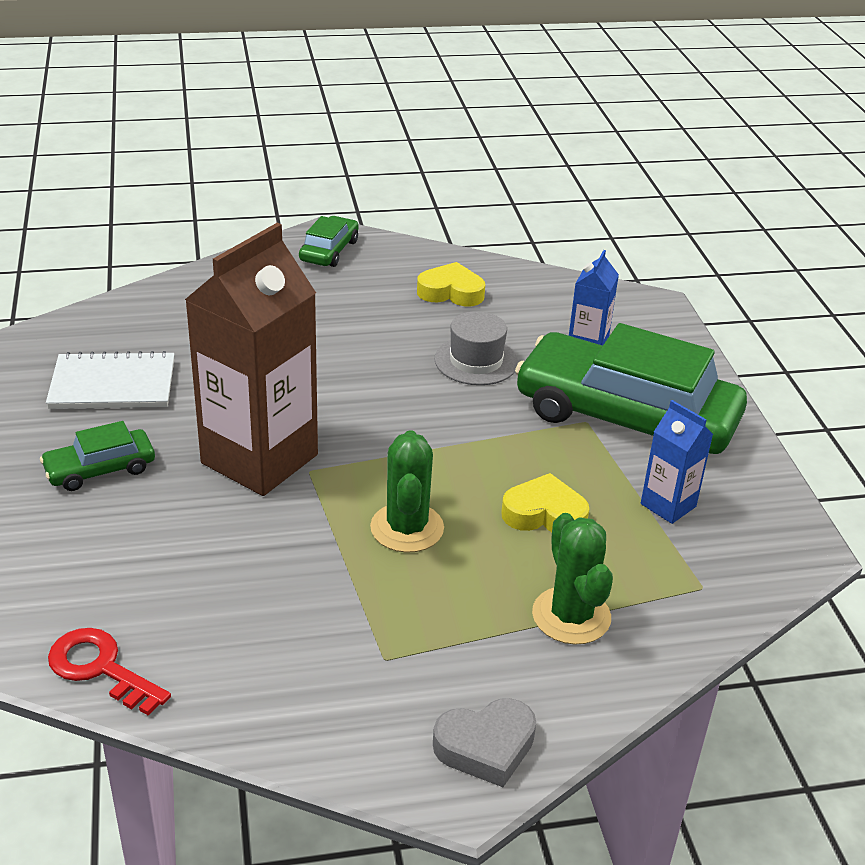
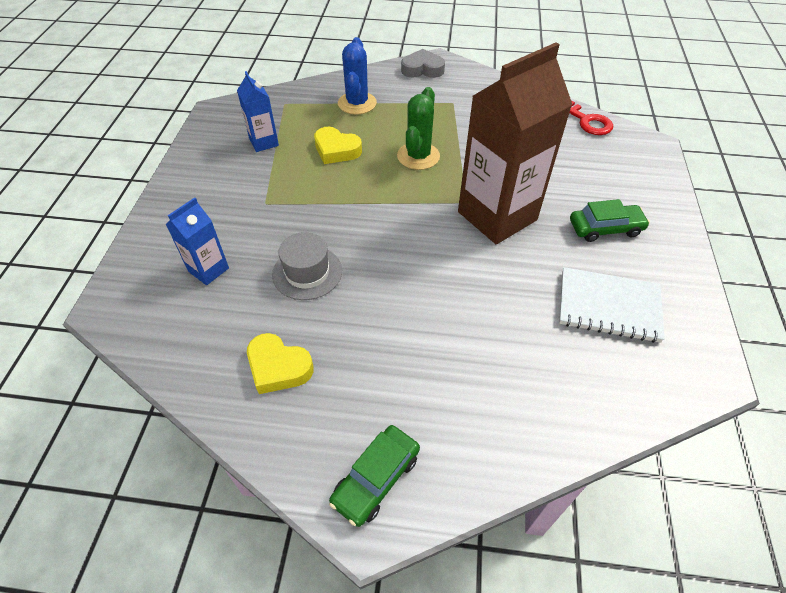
camera: 160 degrees left, 15 degrees up
green car [515,323,747,454] -> none
green cactus [532,513,613,645] -> blue cactus [338,37,377,114]

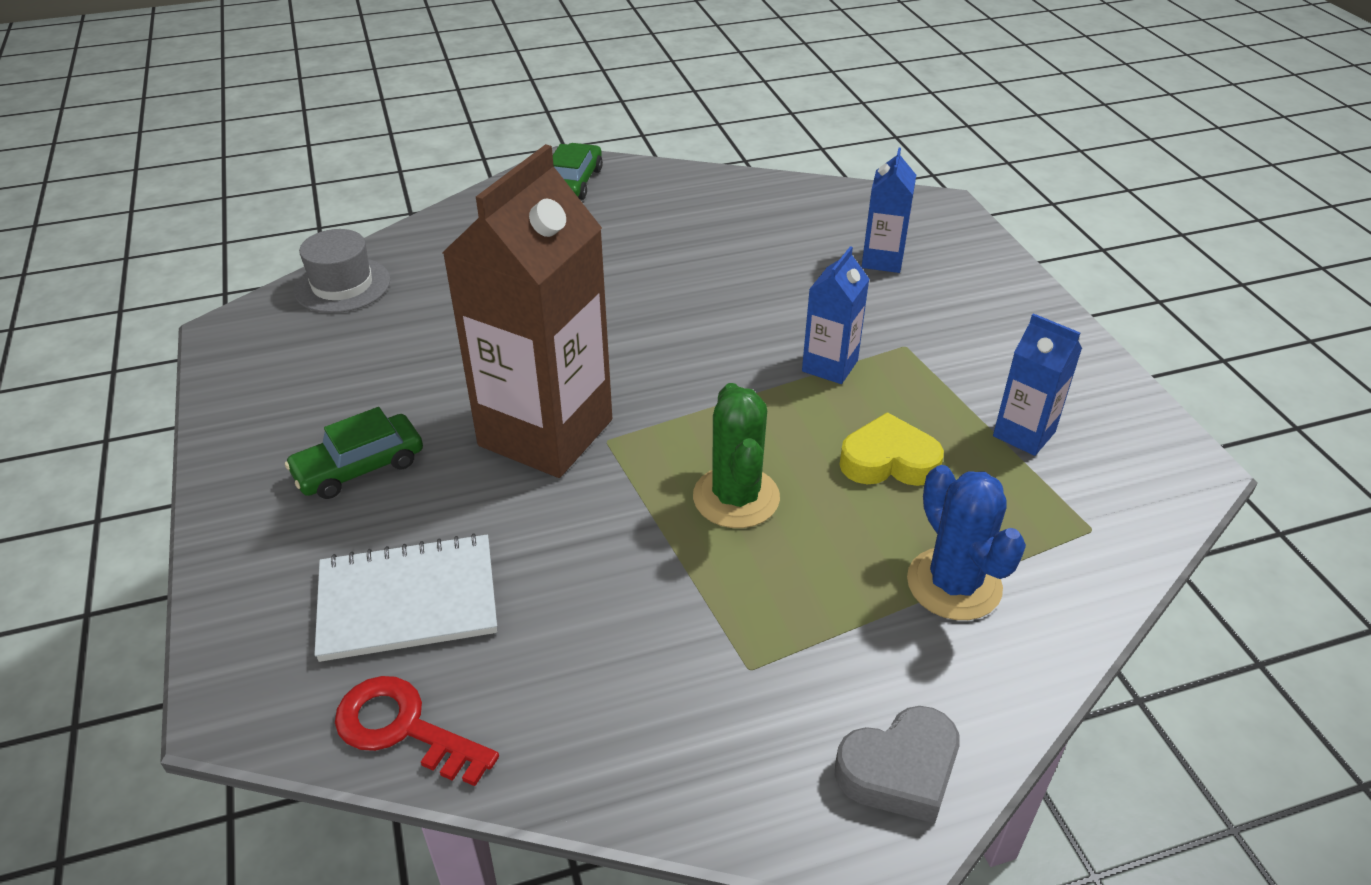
camera: 155 degrees right, 10 degrees down
yellow heart [247,333,313,394] -> none
grey hat [272,232,342,300] -> grey hat moved to [294,229,390,313]
white notebook [559,267,665,343] -> white notebook moved to [314,533,497,662]
none -> blue carton [802,246,869,384]

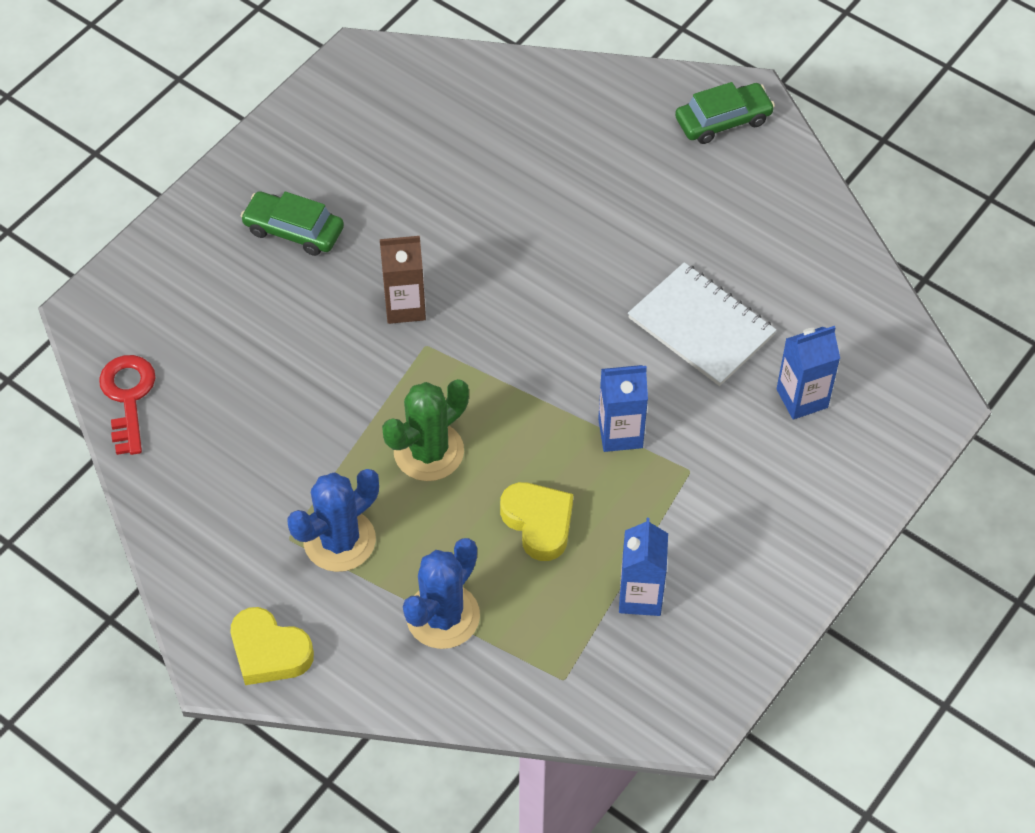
camera: 55 degrees right, 15 degrees up
grey hat [294,229,390,313] -> none
white notebook [314,533,497,662] -> white notebook moved to [628,262,776,386]
brown carton [442,144,612,478] -> brown carton [380,236,426,324], size x0.47
grey heart [835,706,960,824] -> yellow heart [231,607,314,685]
none -> blue cactus [287,469,379,572]

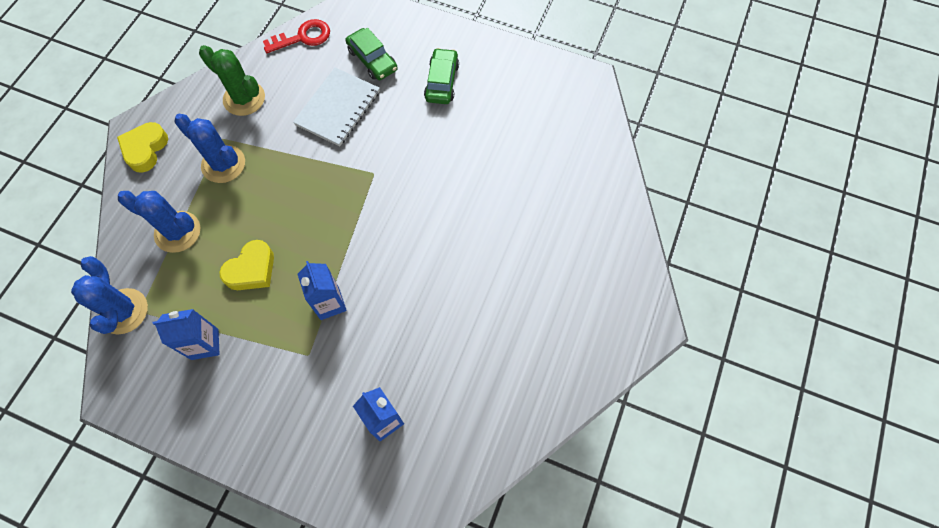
camera: 75 degrees right, 10 degrees up
brown carton [380,236,426,324] -> none
green cactus [382,379,469,481] -> green cactus moved to [199,45,265,116]
white notebook [628,262,776,386] -> white notebook moved to [293,68,380,147]
green car [675,82,775,144] -> green car moved to [346,28,398,80]
none -> blue cactus [71,256,148,334]

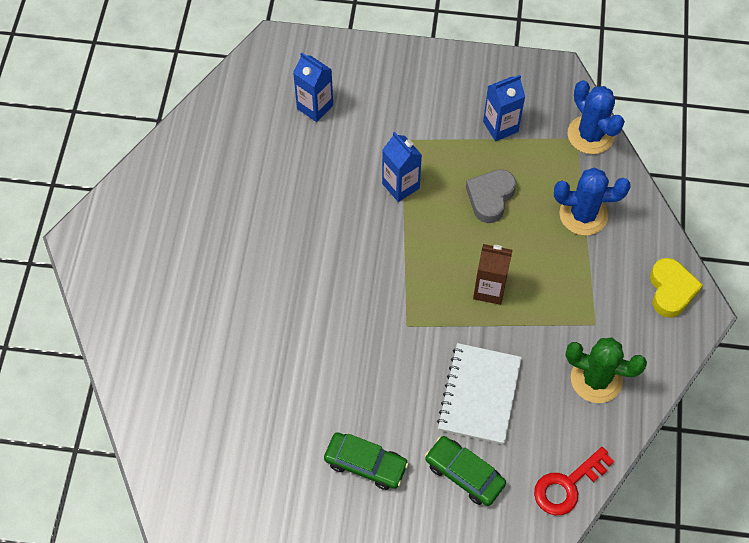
camera: 165 degrees right, 5 degrees down
blue cactus [175,114,245,183] -> none
yellow heart [219,240,274,290] -> grey heart [466,169,516,223]
green car [424,48,459,104] -> green car turned 60 degrees counterclockwise [324,432,409,490]
none -> brown carton [473,244,512,305]

